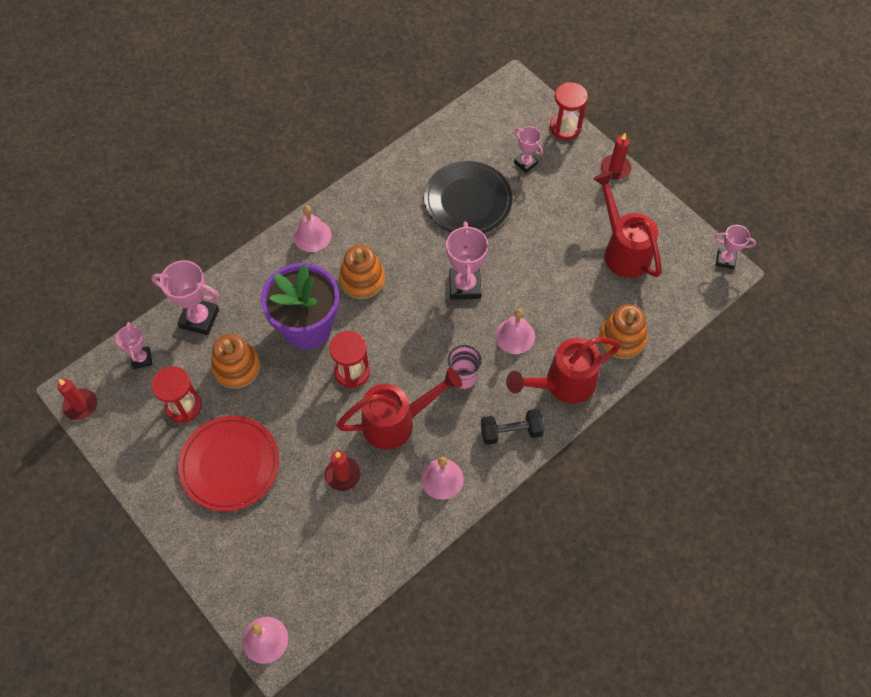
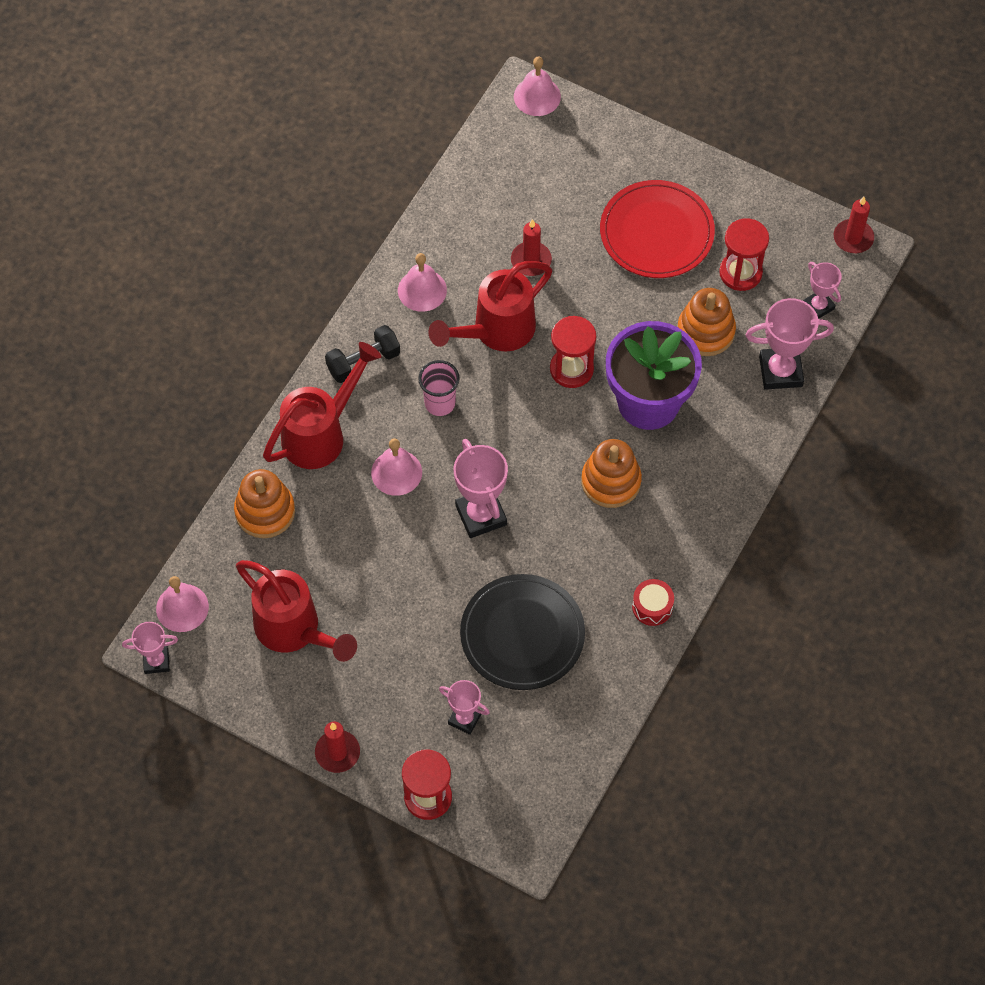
camera: 160 degrees right, 0 degrees up
pink bell [293,205,331,252] -> pink bell moved to [156,576,209,632]
none -> red drum [632,579,674,626]

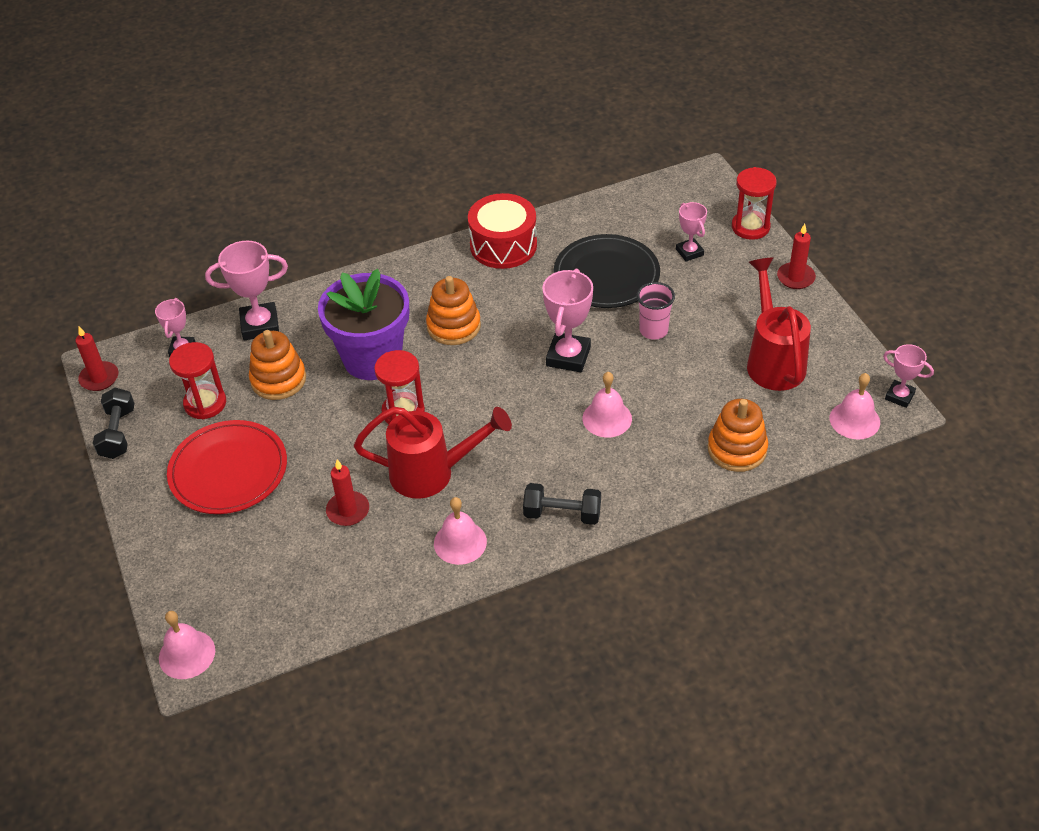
camera: 140 degrees left, 15 degrees down
red watering can [263,342,381,469] -> none
pink cup [418,360,460,416] -> pink cup moved to [637,282,675,340]
red drum [632,579,674,626] -> red drum [468,193,537,269], size x1.98
pink trophy [746,298,834,390] -> pink trophy turned 45 degrees counterclockwise [205,241,288,341]
none -> black dumbbell [93,388,135,459]

